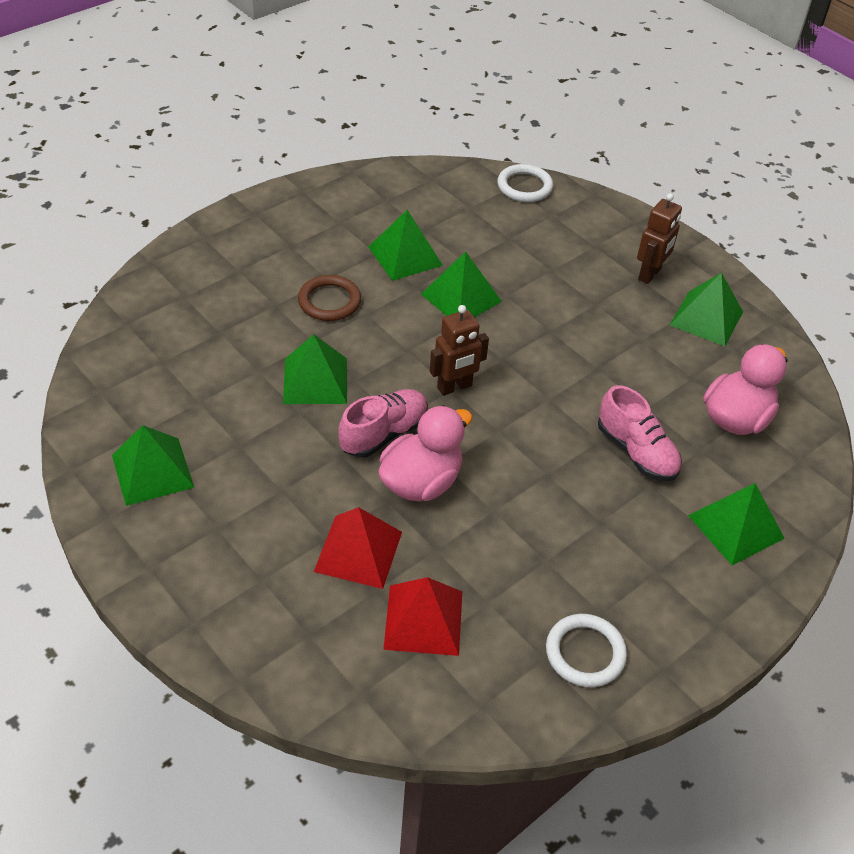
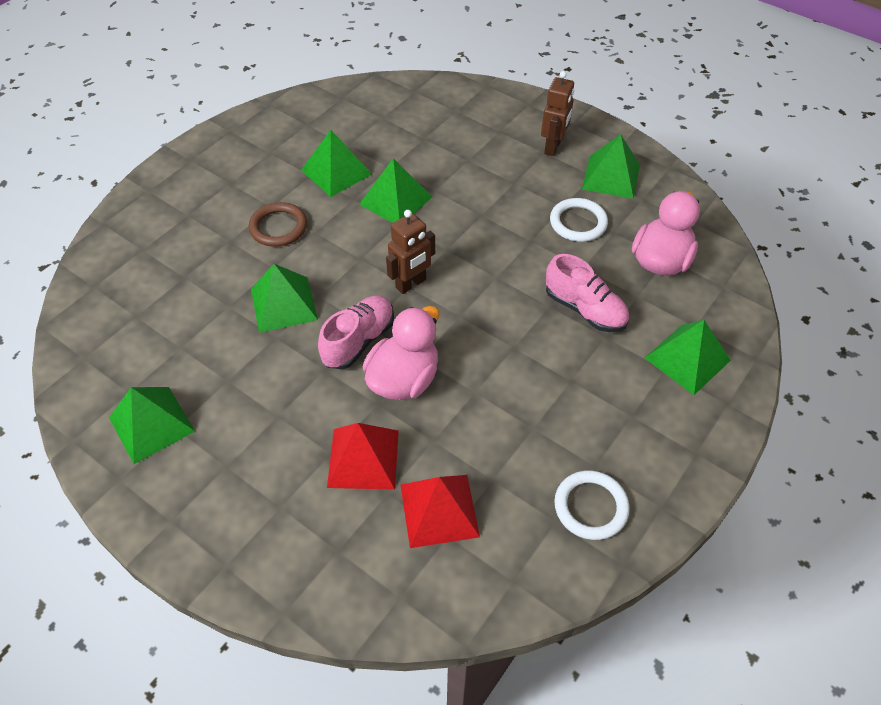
camera: 10 degrees left, 5 degrees up
white ring [497,164,553,202] -> white ring moved to [550,198,608,242]

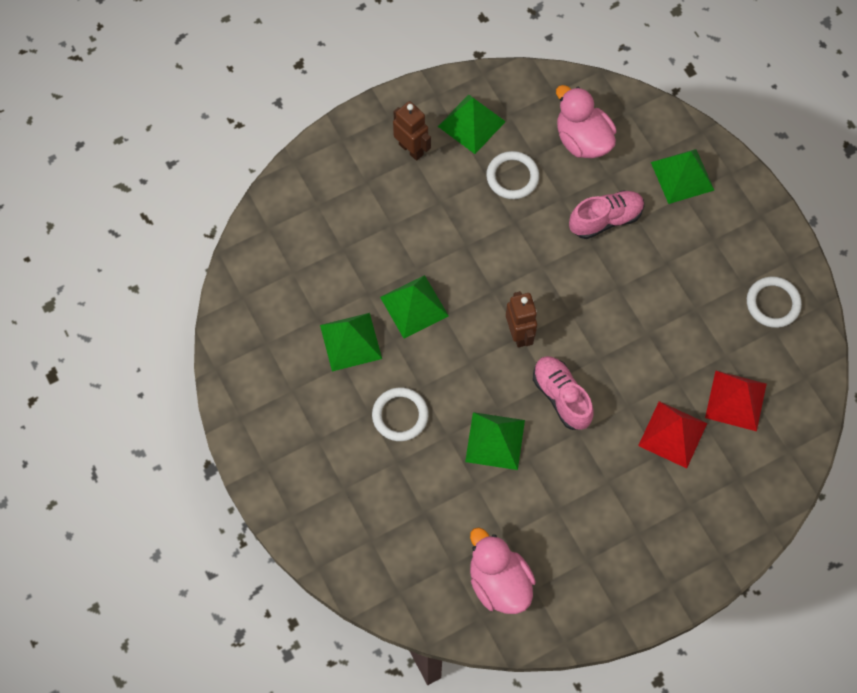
camera: 65 degrees left, 15 degrees up
green pyramid [109,387,195,464] -> none
brown ring [249,202,307,247] -> white ring [372,387,428,441]
pink duck [363,306,439,400] -> pink duck moved to [470,527,536,614]

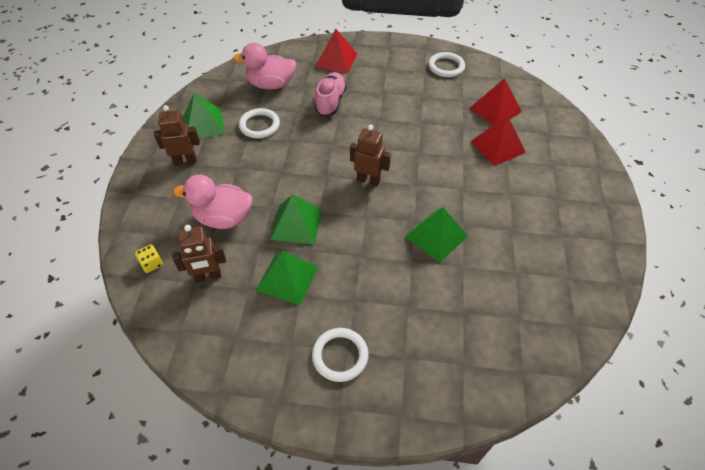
camera: 55 degrees left, 15 degrees down
white ring [372,387,428,441] -> white ring moved to [312,328,369,382]
pink duck [470,527,536,614] -> pink duck moved to [173,174,253,229]
pink shoe [533,356,593,430] -> none
green pyramid [651,149,714,204] -> red pyramid [315,29,357,74]
none -> yellow dice [135,244,163,273]
none -> brown robot [172,225,226,283]

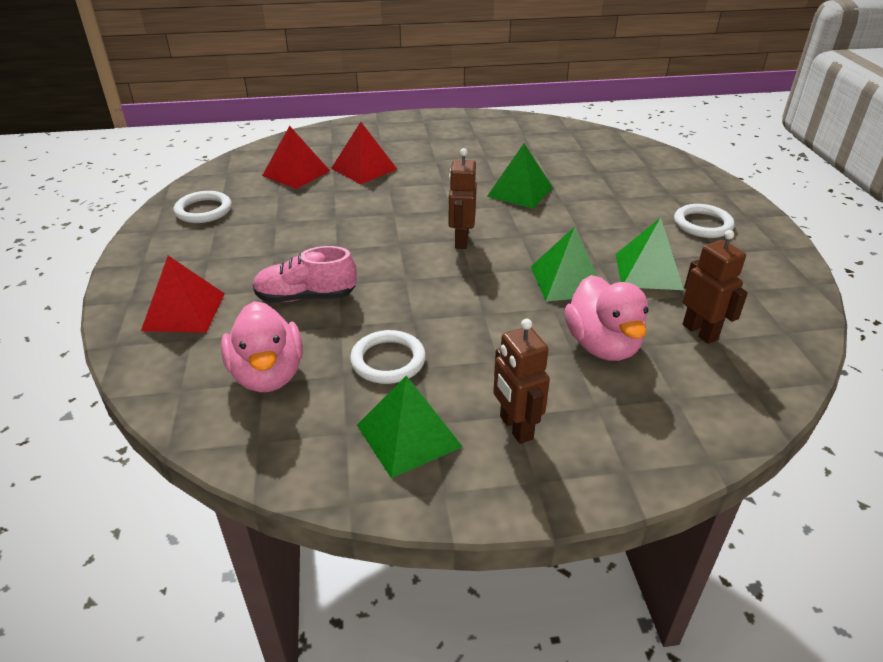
camera: 105 degrees left, 15 degrees down
yellow dice [135,244,163,273] -> none

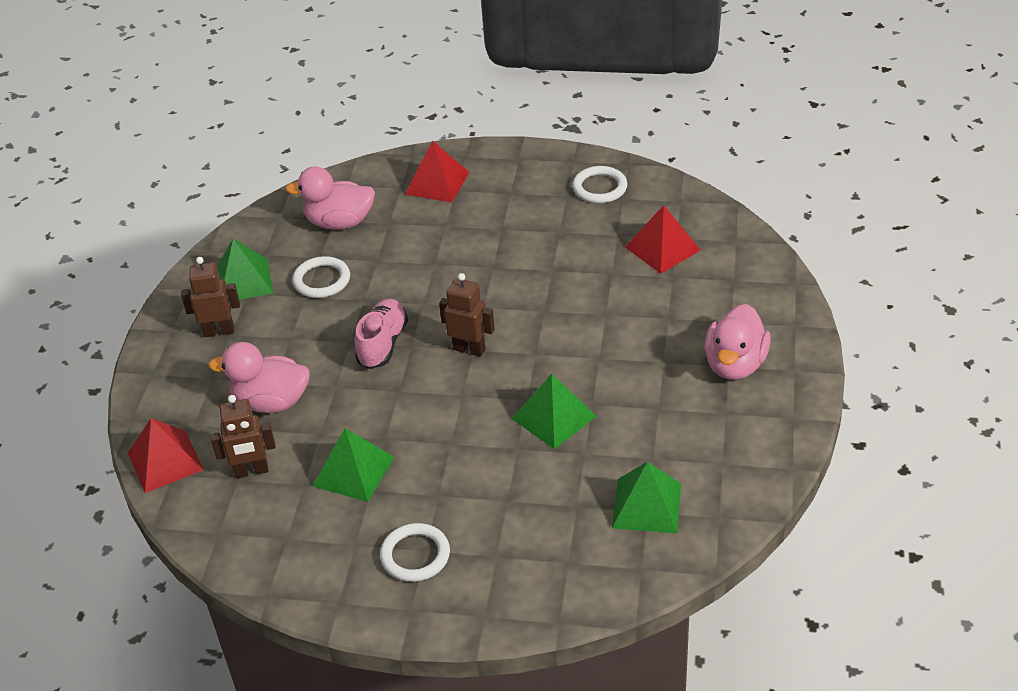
camera: 110 degrees right, 5 degrees up
pink shoe [253,246,357,303] -> pink shoe moved to [355,299,408,369]
red pyramid [331,122,397,184] -> red pyramid moved to [128,418,204,493]
green pyramid [531,227,598,301] -> green pyramid moved to [612,462,681,533]
none -> pink duck [704,304,771,380]

